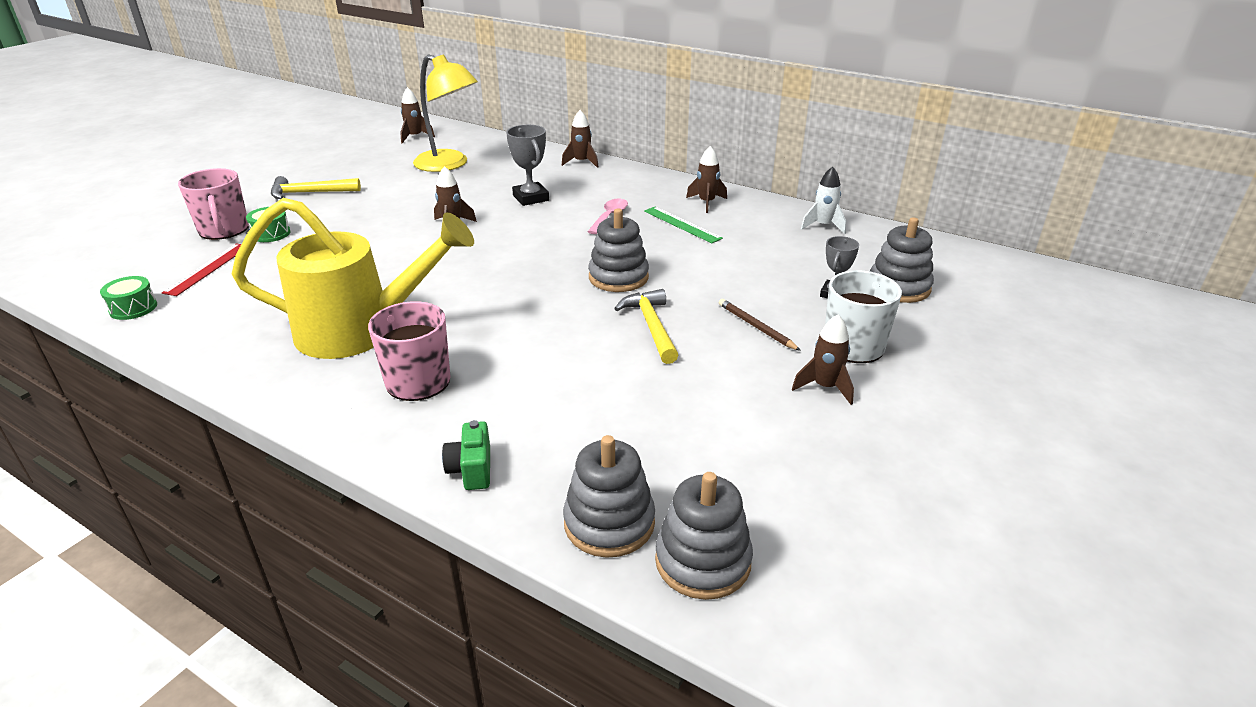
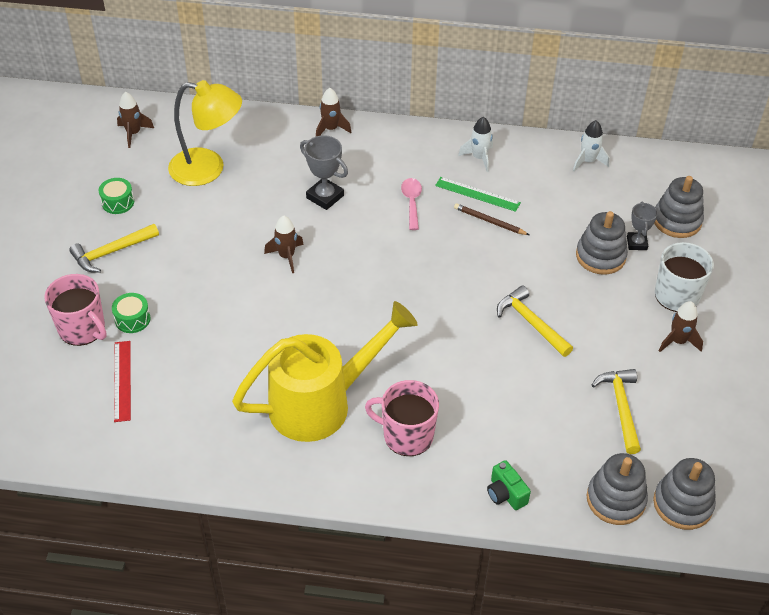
camera: 25 degrees left, 15 degrees up
green drum [100,276,157,320] -> green drum moved to [98,178,134,214]
grey stacking toy [588,209,649,292] -> grey stacking toy moved to [576,211,628,275]
brown rocket [686,146,727,213] -> white rocket [458,117,493,172]
brown pencil [719,299,801,351] -> brown pencil moved to [454,203,529,235]
none -> yellow hammer [592,369,641,454]

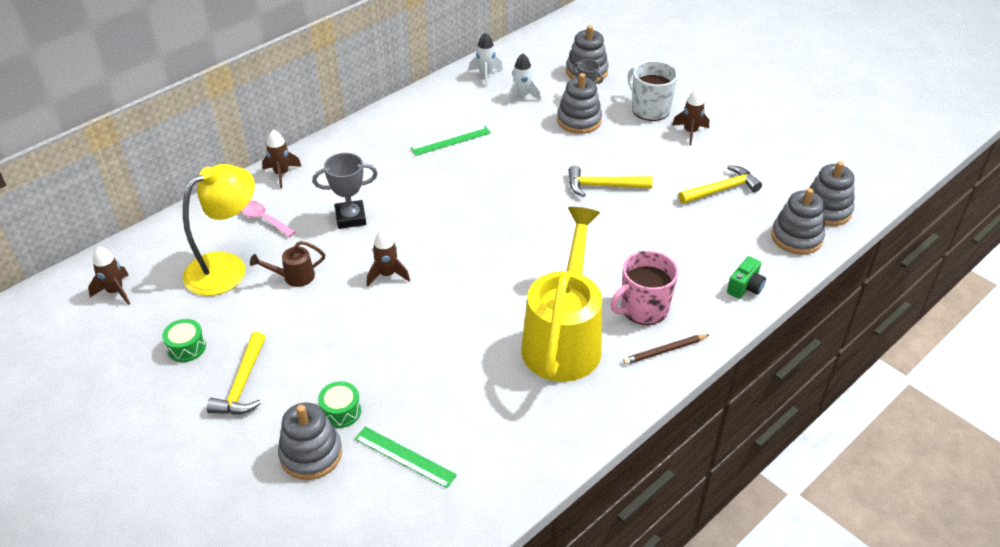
camera: 50 degrees left, 5 degrees down
pink mug [44,274,107,346] -> grey stacking toy [278,403,342,480]
red ruler [114,341,131,422] -> green ruler [355,427,457,488]
pink spoon [401,178,422,230] -> pink spoon moved to [241,201,295,237]
brown pencil [454,203,529,235] -> brown pencil moved to [623,334,709,365]
white rocket [458,117,493,172] -> white rocket moved to [507,53,541,105]
green camera [487,460,531,510] -> green camera turned 60 degrees counterclockwise [727,256,766,299]
yellow hammer [592,369,641,454] -> yellow hammer turned 120 degrees clockwise [678,165,762,204]
none -> brown watering can [250,241,325,287]

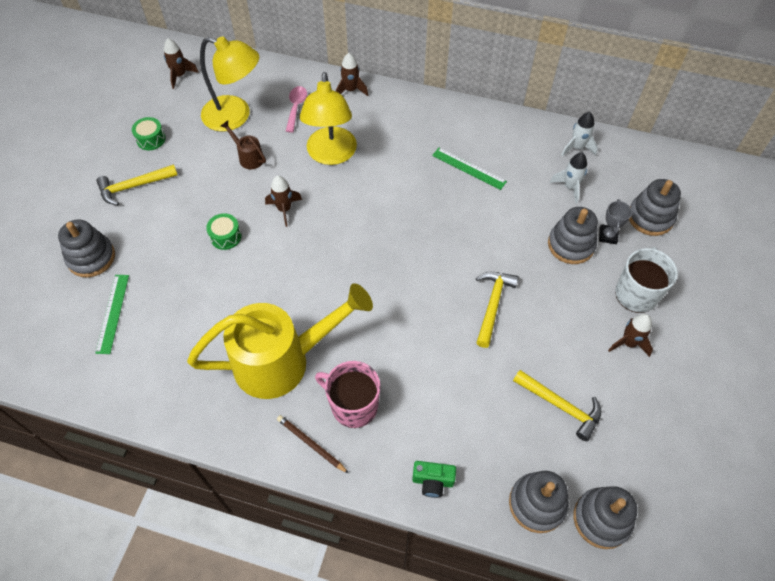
camera: 60 degrees right, 15 degrees up
grey trophy [313,153,378,229] -> yellow lamp [300,72,357,165]
green drum [318,381,361,428] -> green drum moved to [206,213,241,250]
yellow hammer [568,165,653,197] -> yellow hammer turned 45 degrees clockwise [476,272,519,348]

